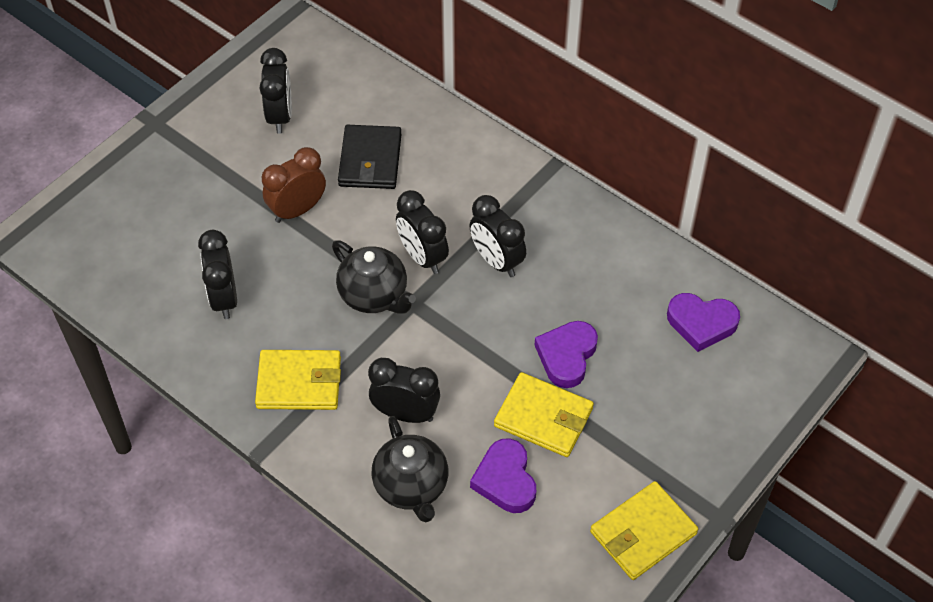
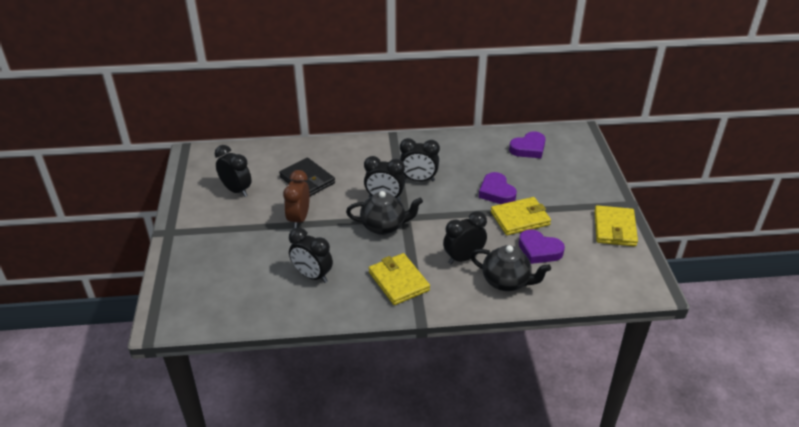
camera: 45 degrees left, 15 degrees down
yellow wallet [255,350,341,410] -> yellow wallet turned 75 degrees counterclockwise [369,253,430,305]

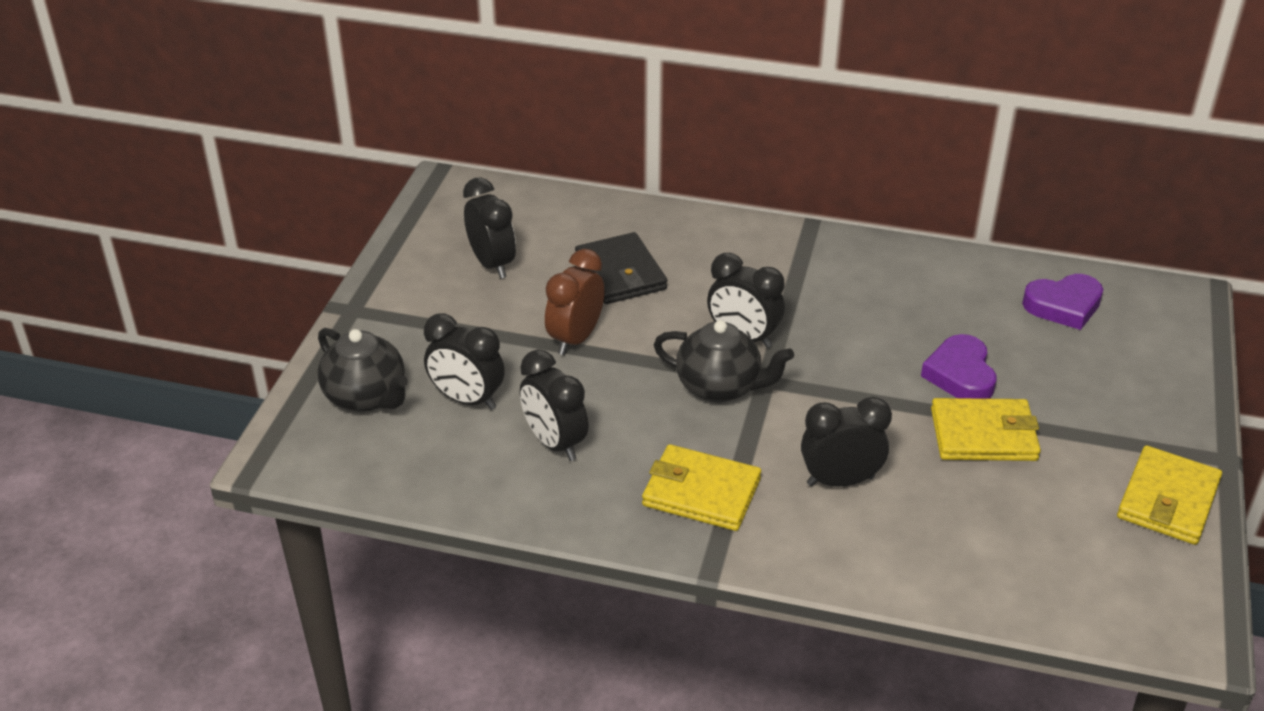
camera: 20 degrees right, 0 degrees up
yellow wallet [369,253,430,305] -> yellow wallet turned 60 degrees counterclockwise [642,444,761,531]
black clock [400,138,440,181] -> black clock moved to [424,313,505,410]
black teapot [470,245,551,291] -> black teapot moved to [318,328,408,412]
purple heart [519,229,565,264] -> none

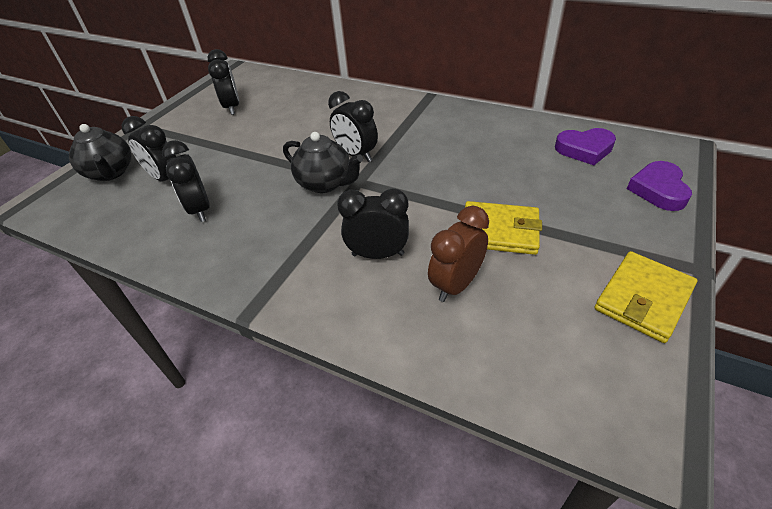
camera: 15 degrees right, 5 degrees up
brown clock [545,249,605,355] -> brown clock moved to [428,206,489,302]
black wallet [575,232,667,304] -> none
yellow wallet [642,444,761,531] -> none
purple heart [921,334,996,399] -> purple heart moved to [627,161,692,211]

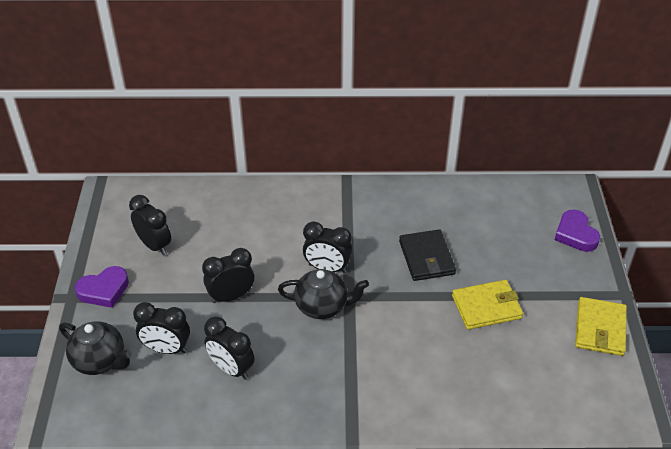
camera: 30 degrees left, 0 degrees up
black clock [337,188,409,259] -> black clock moved to [202,248,254,303]
brown clock [428,206,489,302] -> none
purple heart [555,128,616,165] -> purple heart moved to [75,266,129,308]
none -> black wallet [399,229,456,281]

